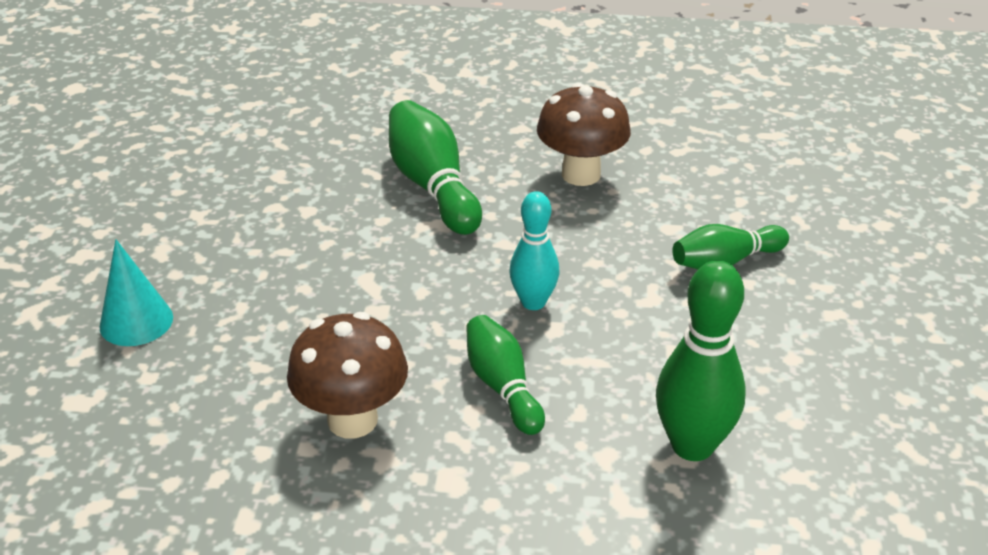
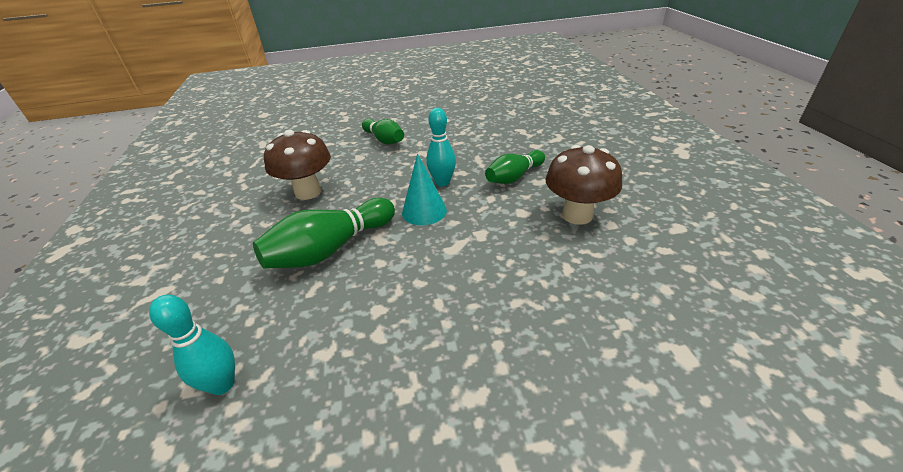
camera: 105 degrees left, 0 degrees up
turquoise cone [100,239,173,346] -> turquoise cone moved to [402,153,447,225]
green bowling pin [656,261,746,461] -> none
none -> turquoise bowling pin [149,295,235,395]

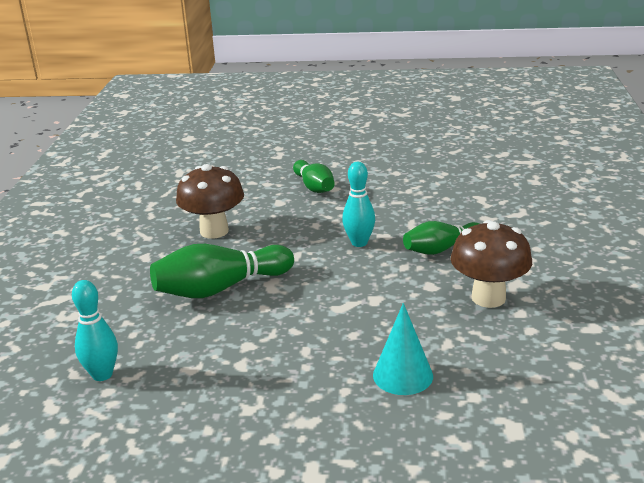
camera: 15 degrees right, 10 degrees down
turquoise cone [402,153,447,225] -> turquoise cone moved to [373,303,433,395]

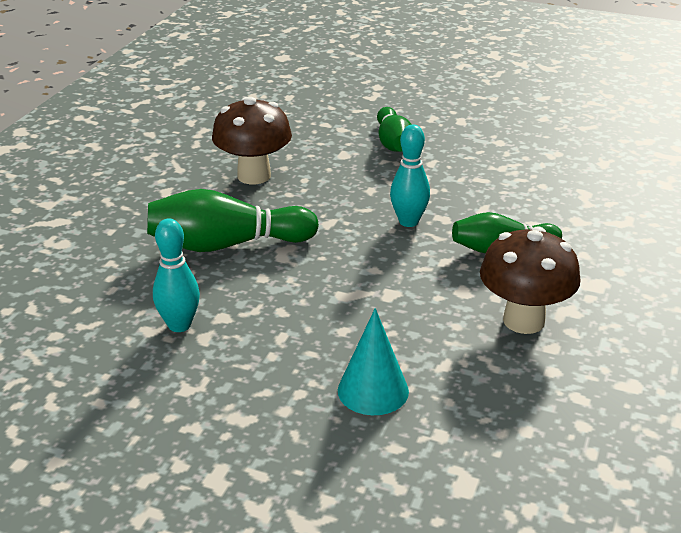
camera: 15 degrees right, 5 degrees up
turquoise bowling pin [72,280,118,381] -> turquoise bowling pin moved to [153,218,200,332]

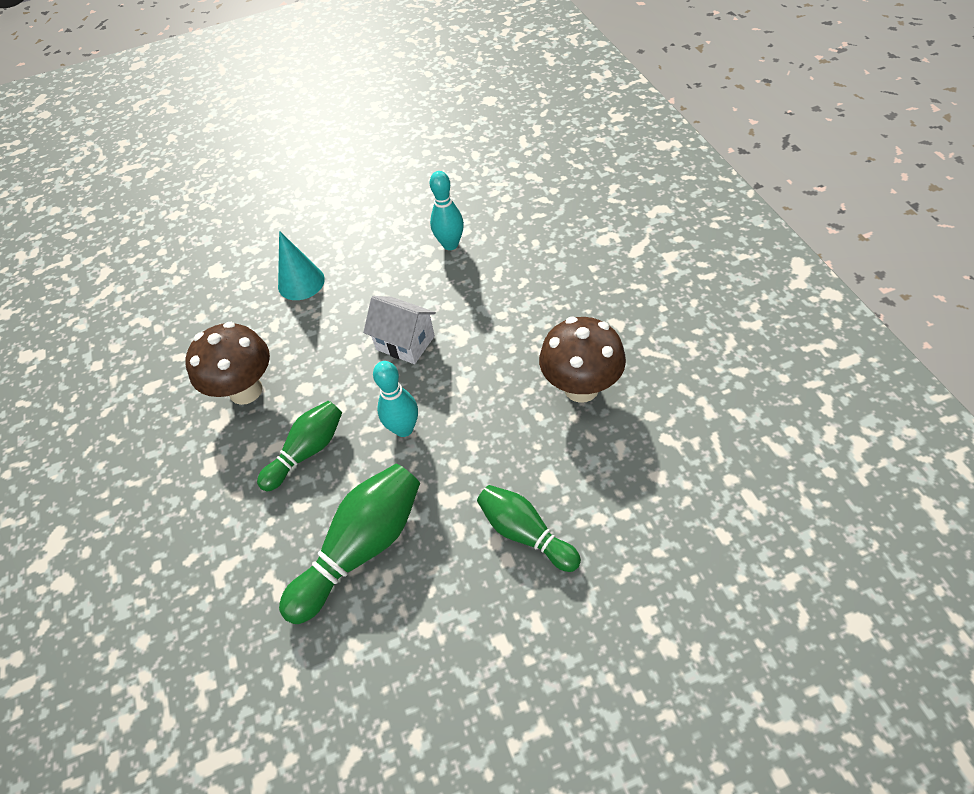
camera: 145 degrees right, 20 degrees up
green bowling pin [147,189,319,252] -> green bowling pin moved to [279,464,420,624]
none -> white house [363,296,436,364]

